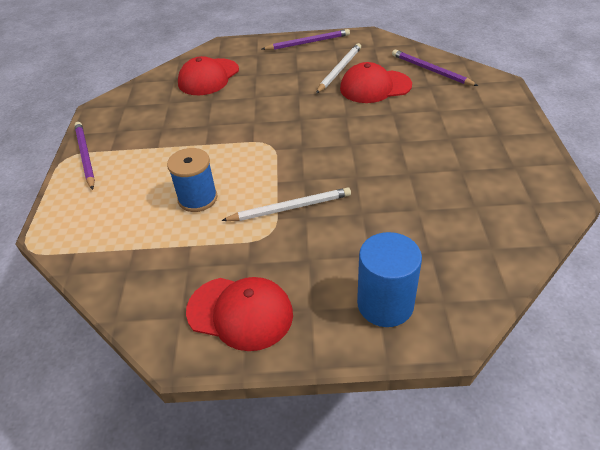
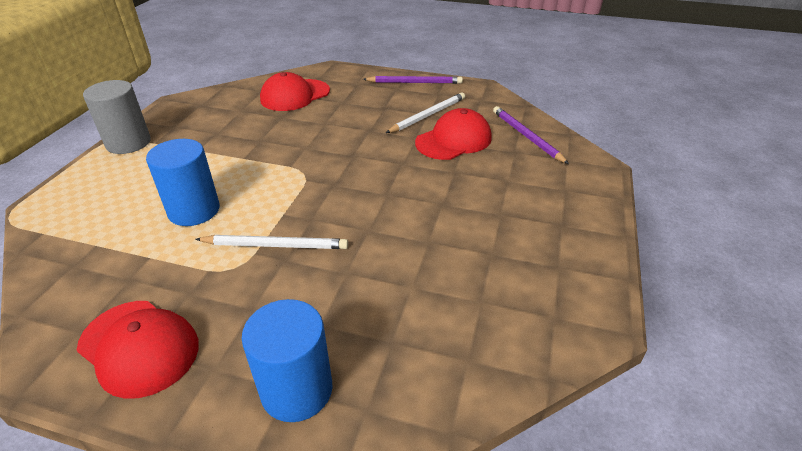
camera: 15 degrees right, 5 degrees down
purple pencil [74,122,95,190] -> grey cylinder [83,80,151,154]
blue spool [167,148,217,212] -> blue cylinder [146,139,220,226]
red cap [340,62,412,103] -> red cap turned 135 degrees clockwise [415,108,492,160]

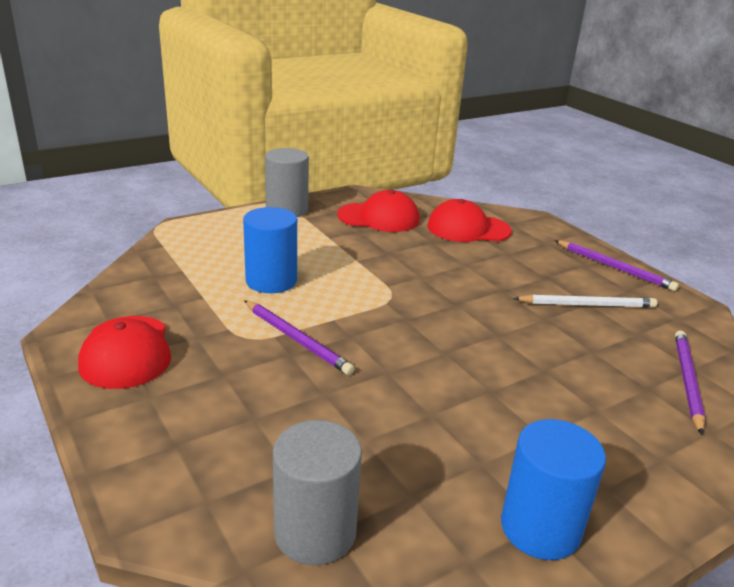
camera: 40 degrees right, 10 degrees down
white pencil [195,235,348,249] -> purple pencil [244,300,355,375]
blue cylinder [242,299,333,422] -> blue cylinder moved to [501,419,606,560]
red cap [415,108,492,160] -> red cap moved to [337,190,420,232]
none -> grey cylinder [273,420,362,565]

